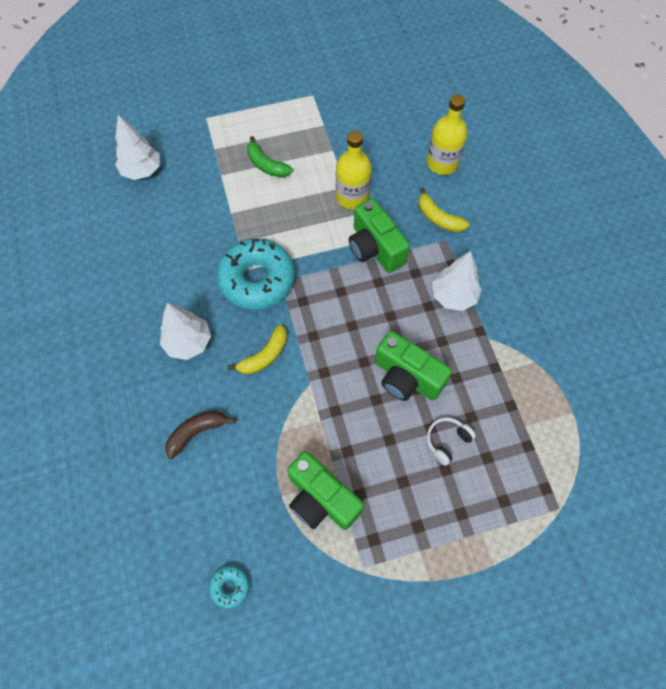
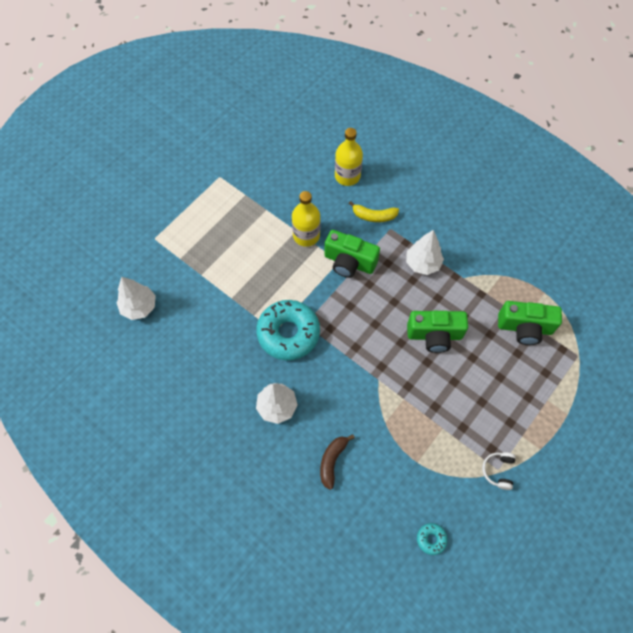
camera: 35 degrees left, 0 degrees up
yellow banana [228,324,287,375] -> none
green banana [247,136,293,178] -> none
green camera [287,451,364,530] -> green camera moved to [498,301,562,345]
white headphones [427,417,476,466] -> white headphones moved to [482,452,516,490]

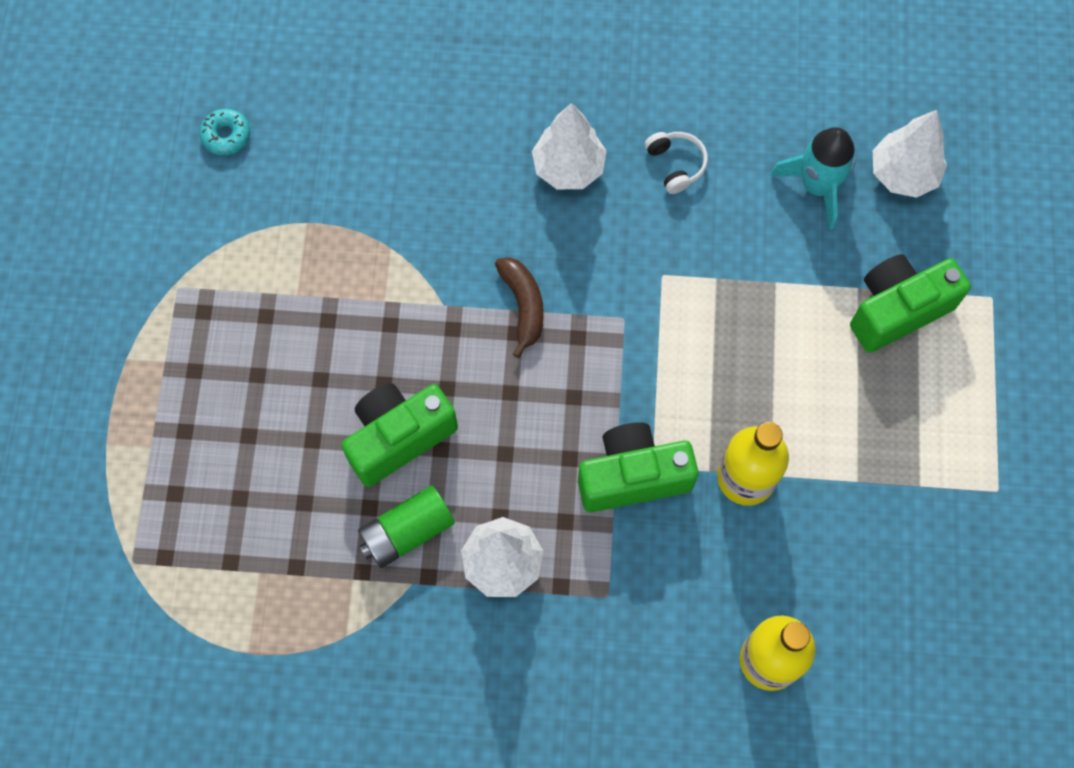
camera: 145 degrees right, 5 degrees up
turquoise donut [256,300,320,360] -> none
brown banana [320,434,355,490] -> brown banana moved to [495,257,544,358]
yellow banana [349,201,399,222] -> none
white headphones [482,452,516,490] -> white headphones moved to [645,132,708,194]
green camera [498,301,562,345] -> green camera moved to [850,254,971,353]
none -> green battery [358,486,455,568]
none -> turquoise rocket [770,127,856,229]

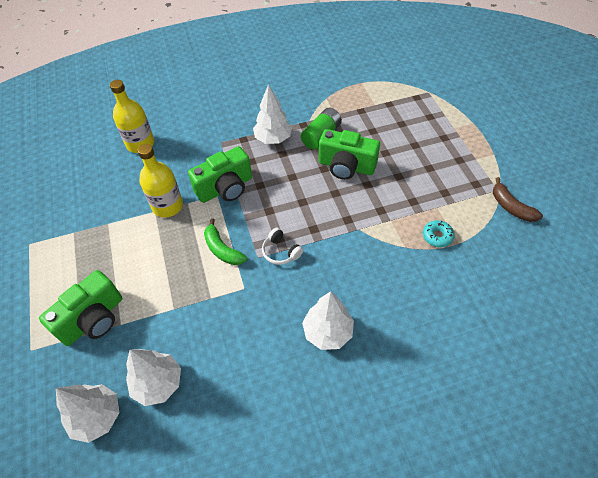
camera: 160 degrees right, 15 degrees down
turquoise donut [200,109,250,155] -> turquoise donut moved to [423,220,455,247]
green camera [341,383,458,487] -> green camera turned 75 degrees clockwise [319,129,380,180]
brown banana [495,257,544,358] -> brown banana moved to [493,177,543,222]
white headphones [645,132,708,194] -> white headphones moved to [262,227,303,265]
turquoise rocket [770,127,856,229] -> white tree [126,349,181,406]
none -> green banana [204,218,247,265]

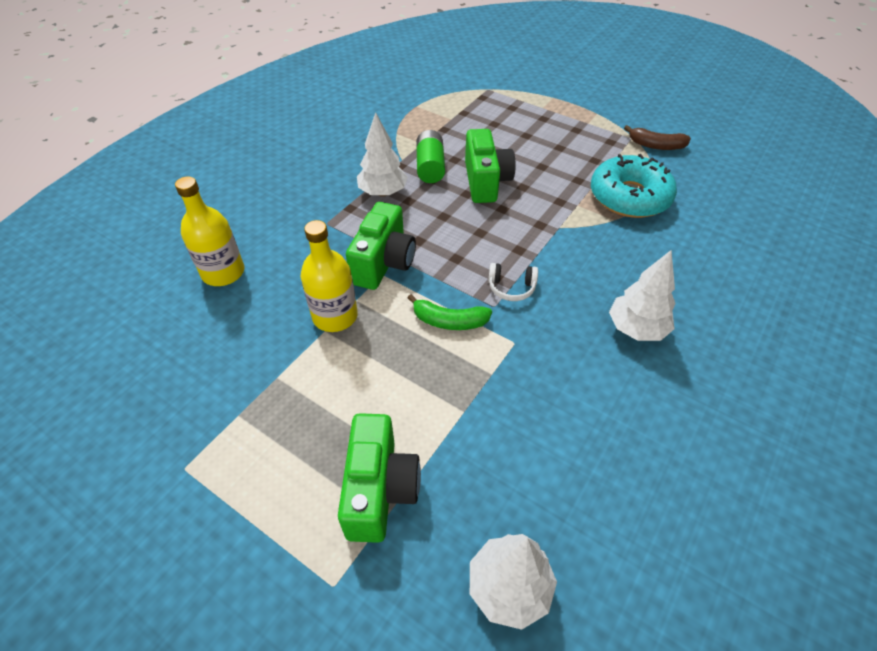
camera: 40 degrees left, 5 degrees down
white tree [126,349,181,406] -> none
green camera [319,129,380,180] -> green camera turned 75 degrees counterclockwise [465,129,516,203]
turquoise donut [423,220,455,247] -> turquoise donut [591,154,677,218], size x2.36

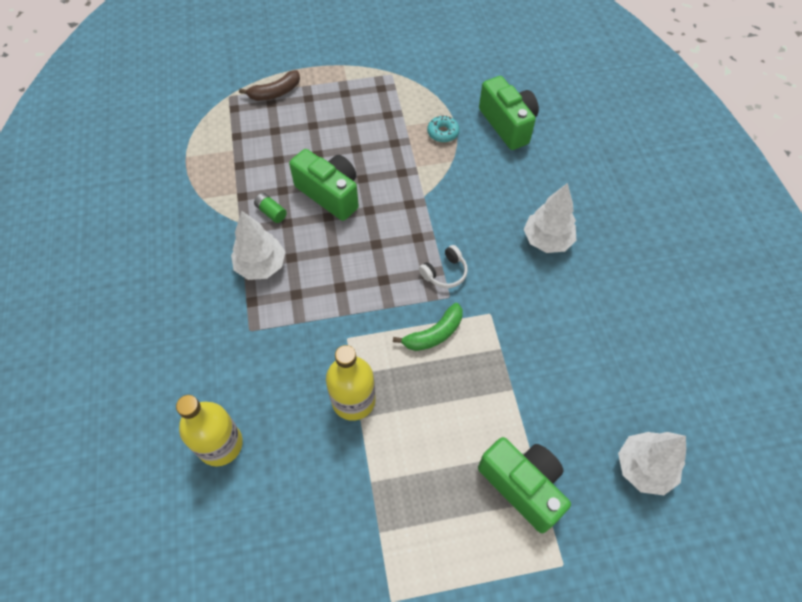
camera: 45 degrees left, 10 degrees up
green camera [346,202,416,290] -> green camera moved to [479,76,539,150]
green battery [416,130,445,183] -> green battery [254,193,287,223], size x0.57
turquoise donut [591,154,677,218] -> turquoise donut [427,115,460,143], size x0.42
brown banana [624,125,691,150] -> brown banana moved to [239,70,300,101]

